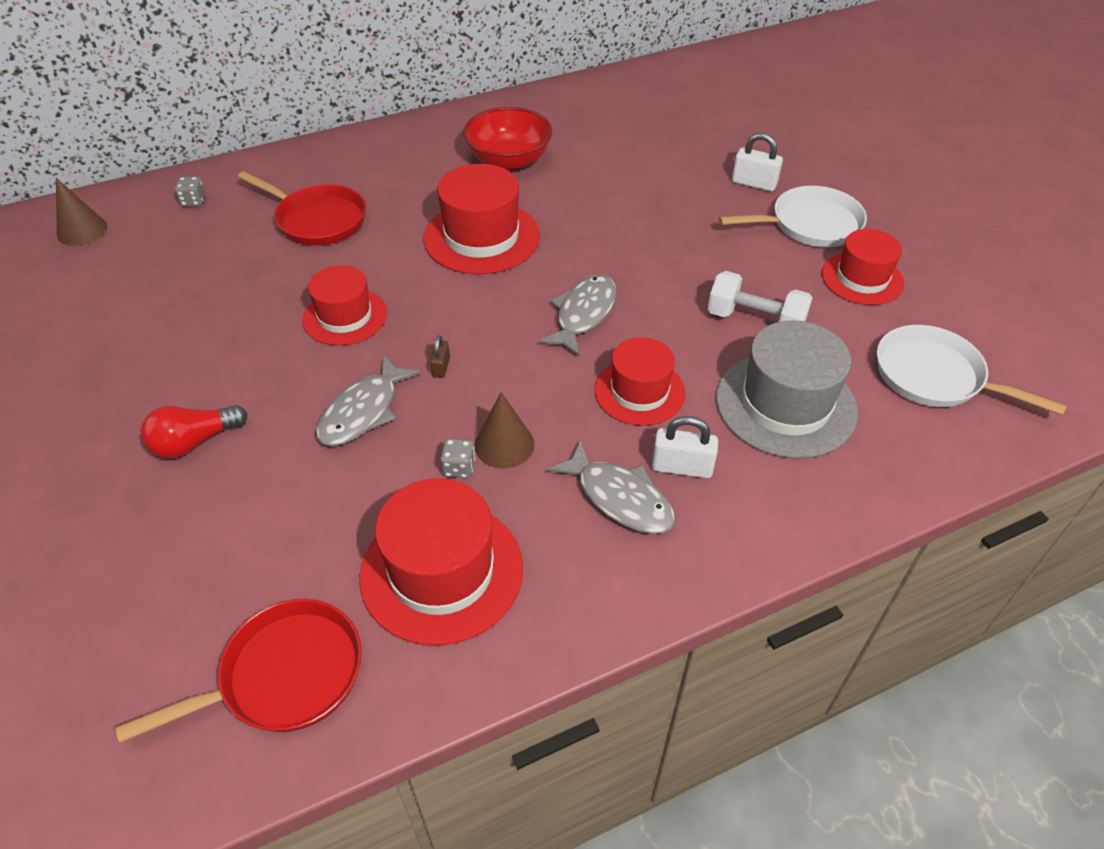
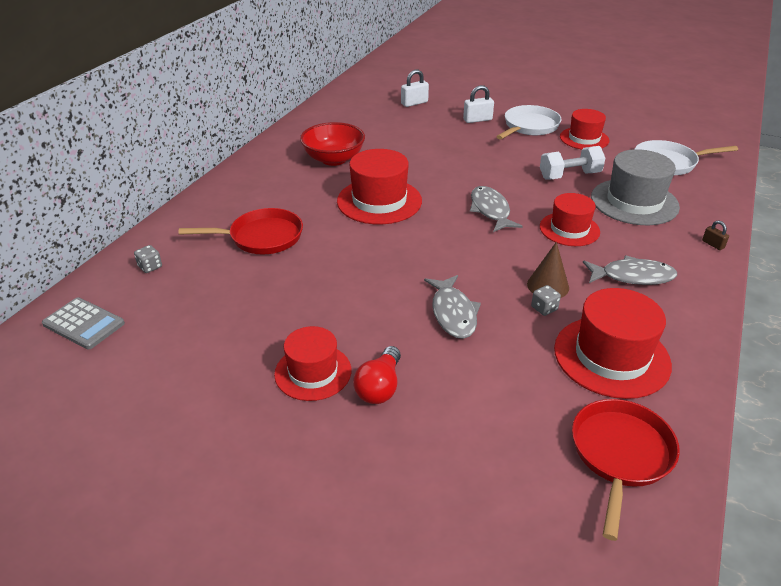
camera: 40 degrees left, 10 degrees down
brown cone [56,178,107,246] -> grey calculator [42,297,125,349]
red hat [302,265,387,346] -> red hat moved to [274,326,351,401]
brown padlock [430,335,450,378] -> brown padlock moved to [702,221,729,250]
white padlock [652,416,718,478] -> white padlock moved to [401,70,429,107]

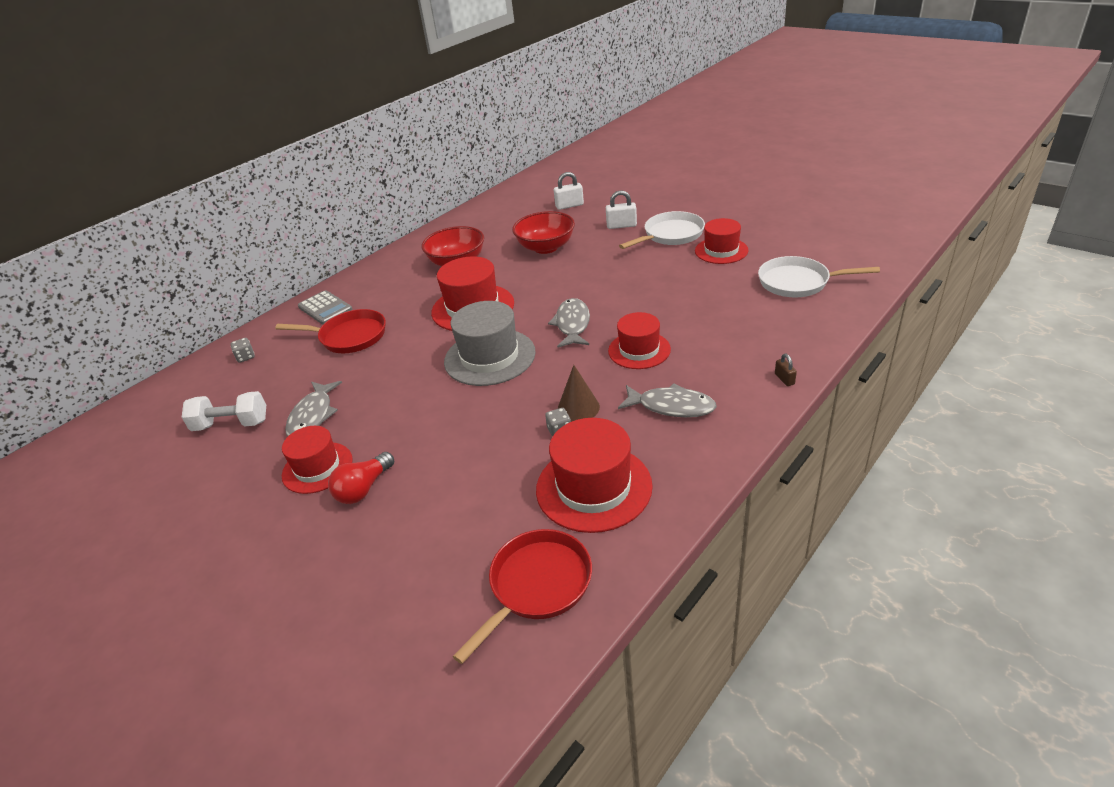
camera: 20 degrees right, 0 degrees up
grey calculator [42,297,125,349] -> grey calculator moved to [298,290,353,325]
grey fish [424,275,481,339] -> grey fish moved to [285,381,342,436]
white dumbbell [540,146,606,180] -> white dumbbell moved to [182,391,266,431]
grey hat [591,149,680,225] -> grey hat moved to [444,301,536,386]
none -> red bowl [512,211,575,254]

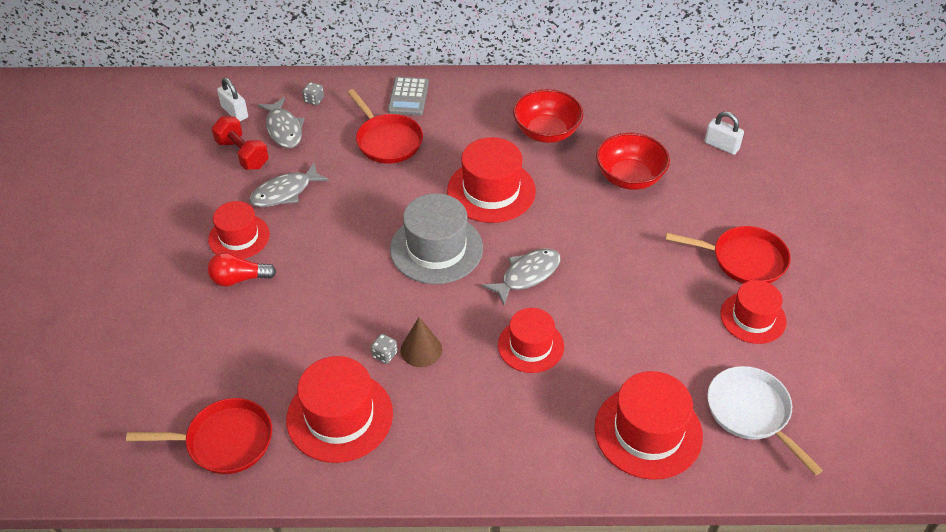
camera: 45 degrees right, 10 degrees up
white dumbbell [182,391,266,431] -> red dumbbell [211,116,269,170]
white padlock [606,190,637,229] -> white padlock moved to [217,78,248,121]
grey fish [618,383,717,417] -> grey fish moved to [258,97,305,148]
white pan [619,211,705,249] -> red pan [666,226,791,284]
brown padlock [775,354,797,386] -> none
none -> red hat [594,371,703,480]

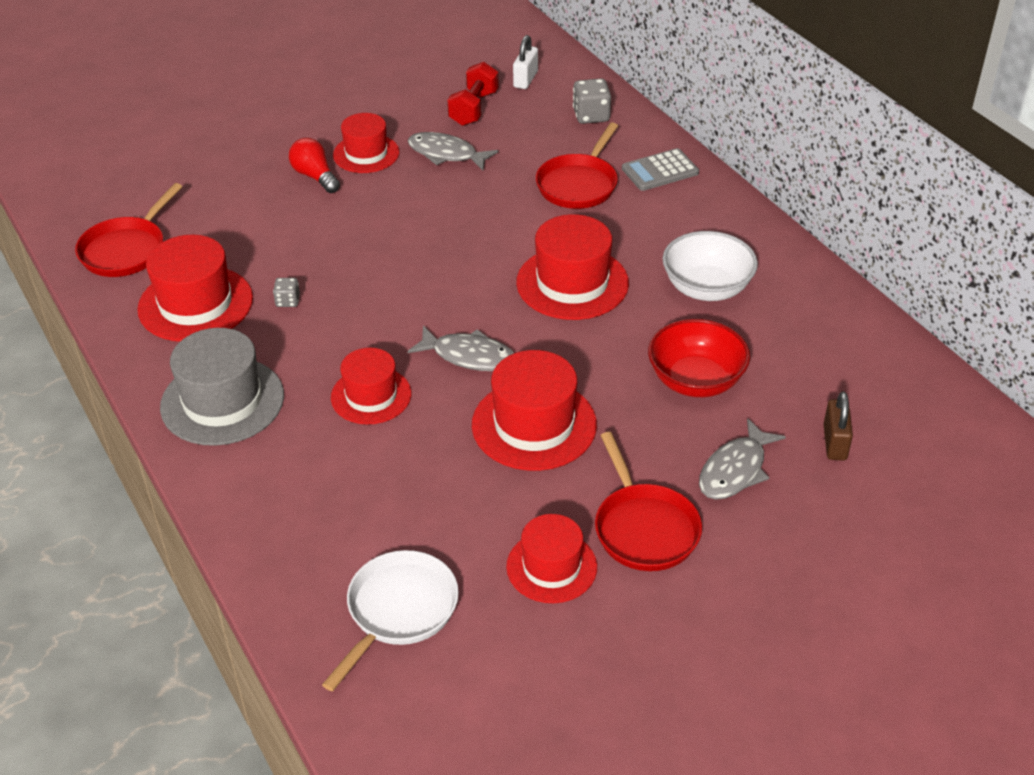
camera: 60 degrees right, 5 degrees down
red pan [126,398,272,474] -> red pan turned 60 degrees clockwise [75,183,182,277]
grey fish [258,97,305,148] -> grey fish moved to [699,418,786,500]
grey dice [302,82,324,105] -> grey dice [573,78,611,124], size x1.72
grey hat [390,193,483,284] -> grey hat moved to [160,328,284,446]
brown cone [400,317,442,367] -> none
red bowl [513,89,583,143] -> white bowl [662,231,758,301]
red hat [594,371,703,480] -> red hat moved to [472,350,597,471]
white padlock [705,111,744,155] -> brown padlock [824,392,853,460]

